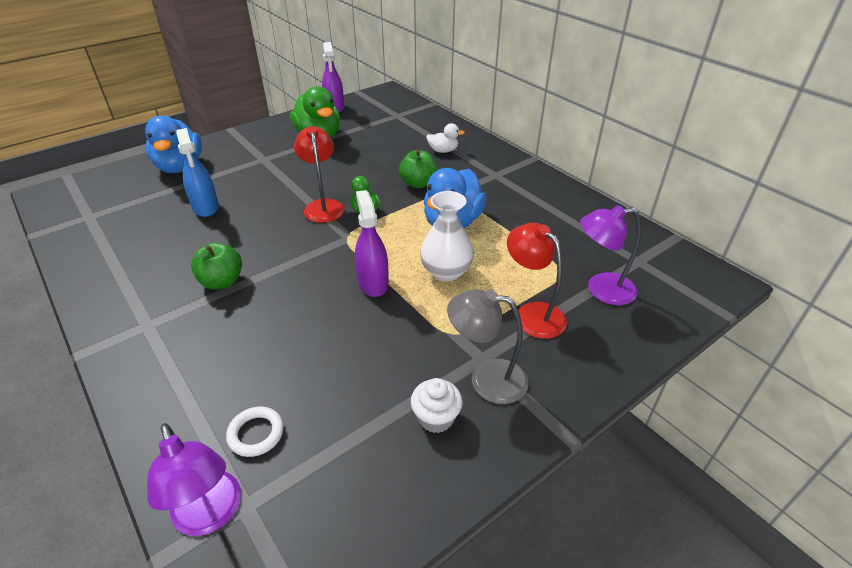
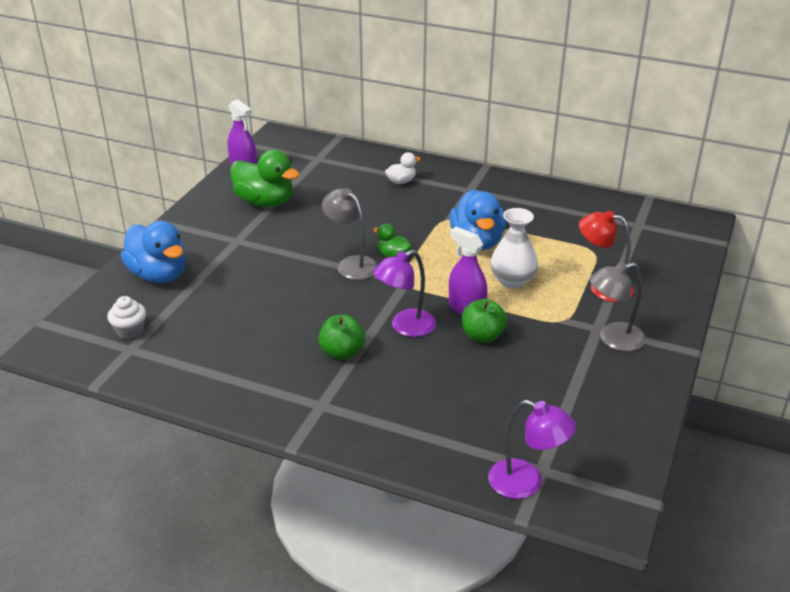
camera: 30 degrees left, 5 degrees down
blue spray bottle [176,128,219,217] -> none
white ring [226,406,284,457] -> none
red lamp [294,126,344,223] -> grey lamp [322,188,378,280]
green apple [399,150,437,188] -> green apple moved to [462,299,507,343]
white cupcake [411,378,463,433] -> white cupcake moved to [107,296,146,339]
purple lamp [580,205,641,305] -> purple lamp moved to [373,250,436,337]

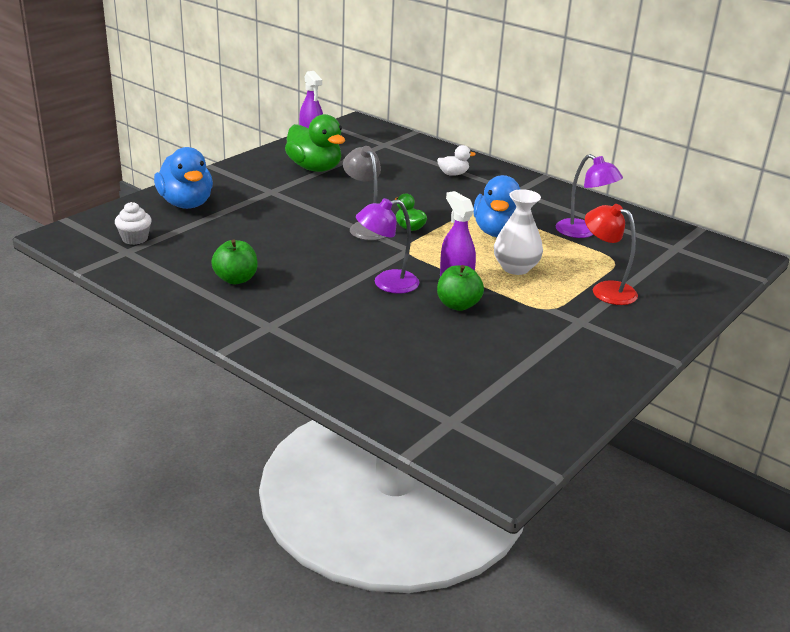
camera: 15 degrees right, 5 degrees down
green apple [318,315,365,360] -> green apple moved to [211,239,258,284]
purple lamp [488,400,576,499] -> purple lamp moved to [556,154,623,238]
grey lamp [589,262,646,351] -> none

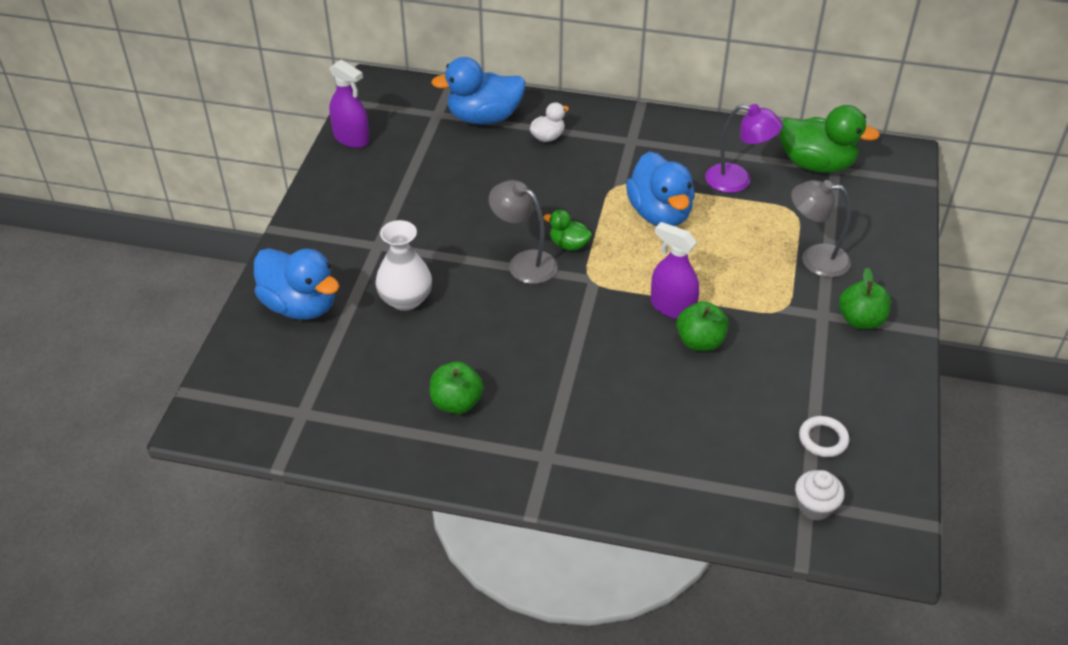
camera: 25 degrees left, 15 degrees up
white cupcake [115,202,152,245] -> white cupcake moved to [795,470,845,521]
green duck [285,114,345,172] -> green duck moved to [779,105,880,173]
purple lamp [356,198,419,294] -> none
white vase [494,189,543,275] -> white vase moved to [375,220,432,311]
red lamp [585,204,638,305] -> grey lamp [791,180,851,278]
none -> blue duck [431,57,526,125]
none -> white ring [799,416,849,457]
none -> green apple [839,267,891,329]

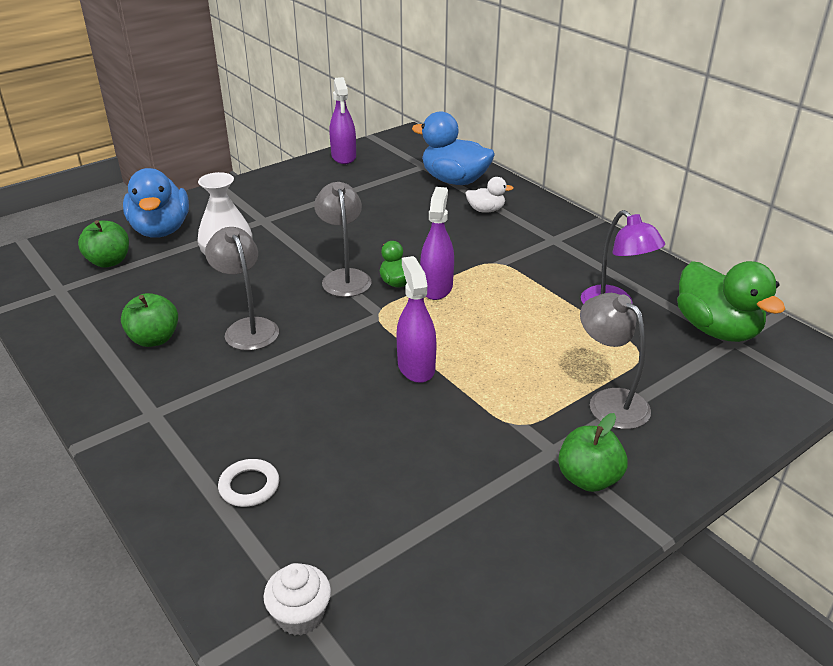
camera: 40 degrees right, 10 degrees down
blue duck [626,151,695,226] -> none
green apple [676,301,729,351] -> green apple moved to [78,220,129,268]
white ring [799,416,849,457] -> white ring moved to [218,459,279,507]
none -> grey lamp [205,227,279,351]
none -> purple spray bottle [420,187,454,300]

